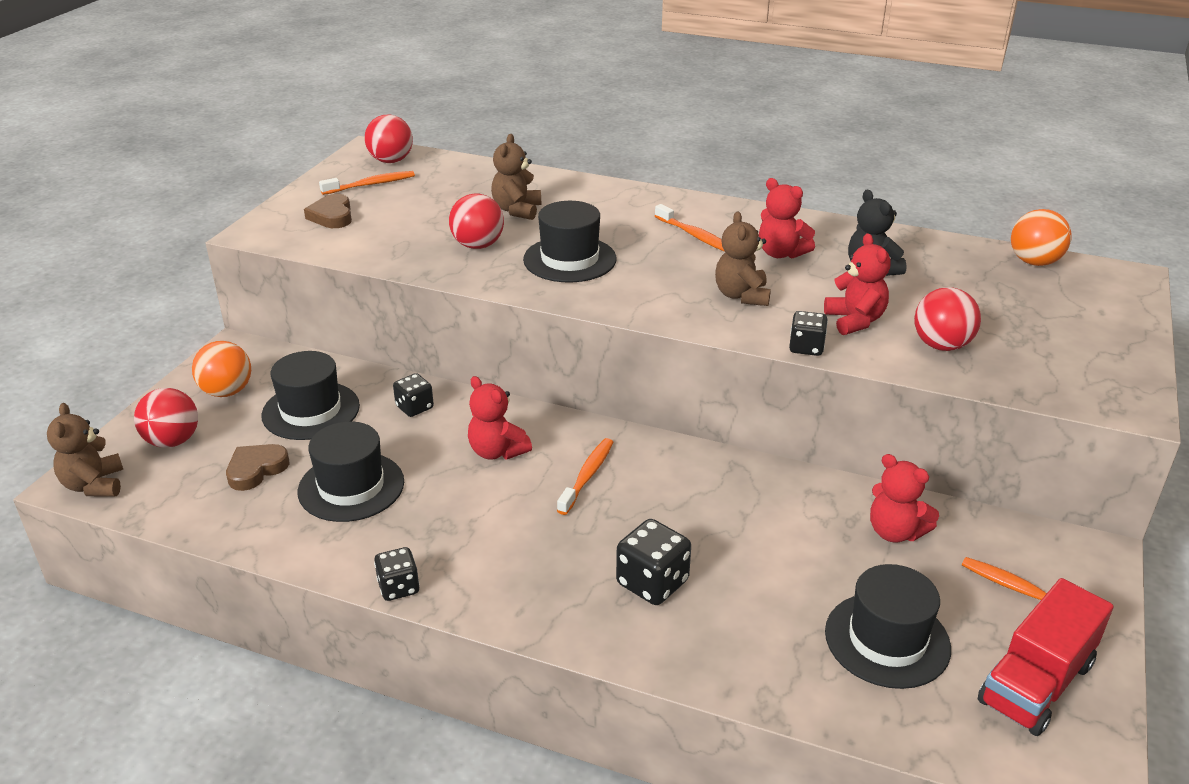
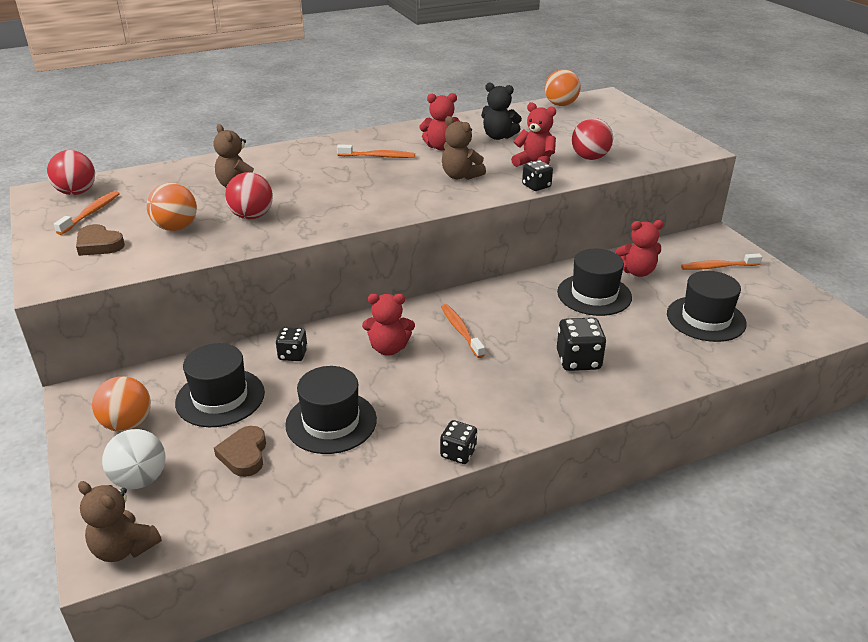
camera: 45 degrees left, 0 degrees up
red ball [134,388,198,448] -> white ball [102,429,165,489]
black hat [523,201,616,282] -> black hat moved to [557,249,632,316]
red truck [978,578,1114,736] -> none
none -> orange ball [147,183,197,231]

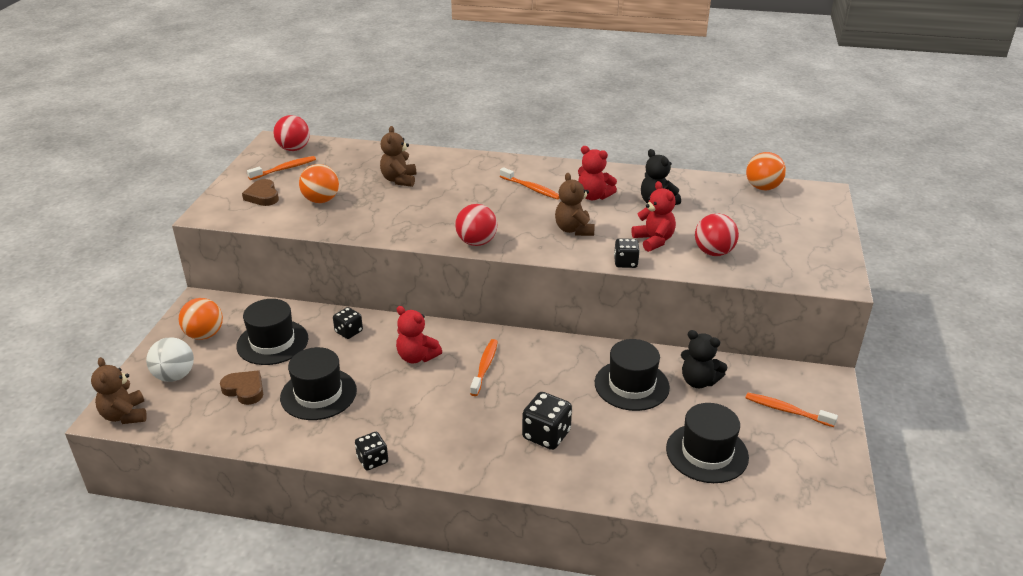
camera: 35 degrees right, 0 degrees up
brown heart [214,426,266,477] -> brown heart turned 90 degrees clockwise [220,371,263,405]
red ball [225,172,273,219] -> red ball moved to [455,204,497,246]
red teddy bear [616,220,664,277] -> black teddy bear [681,330,728,388]

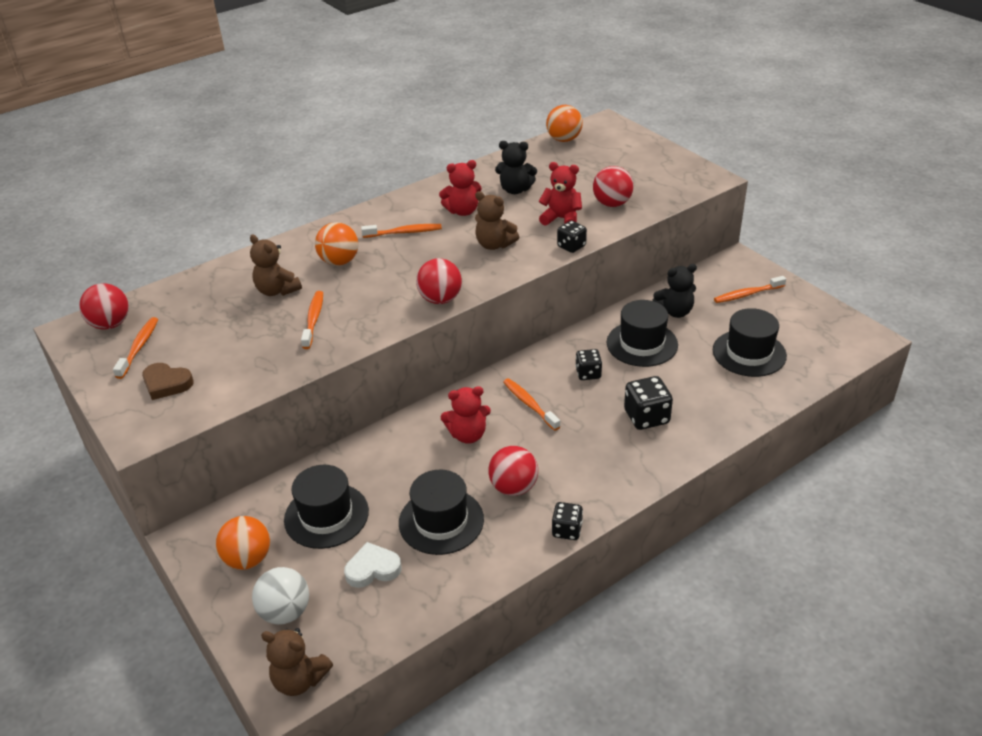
camera: 45 degrees left, 5 degrees up
brown heart [220,371,263,405] -> white heart [344,542,401,588]
orange ball [299,164,339,203] -> orange ball moved to [315,222,358,266]
black dice [333,307,363,339] -> black dice moved to [575,349,602,380]
none -> orange toothbrush [301,291,323,349]
none -> red ball [489,446,538,496]

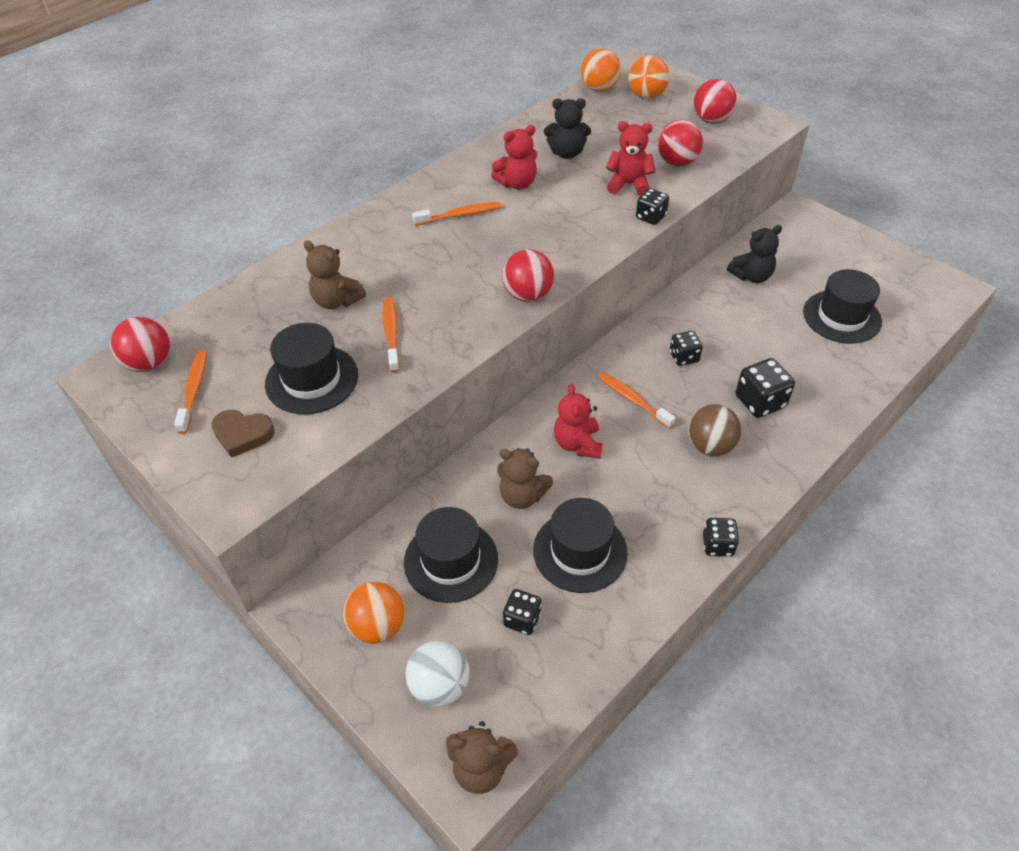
camera: 10 degrees left, 10 degrees up
orange ball [315,222,358,266] -> orange ball moved to [628,56,670,99]
white heart [344,542,401,588] -> black dice [503,589,541,635]
red teddy bear [440,386,491,444] -> red teddy bear turned 105 degrees clockwise [554,384,602,458]
brown teddy bear [475,191,519,250] -> brown teddy bear moved to [498,448,553,509]
red ball [489,446,538,496] -> red ball moved to [694,79,737,124]
black hat [607,300,678,367] -> black hat moved to [265,323,358,414]
orange toothbrush [714,276,786,303] -> none
none -> brown ball [688,404,741,456]

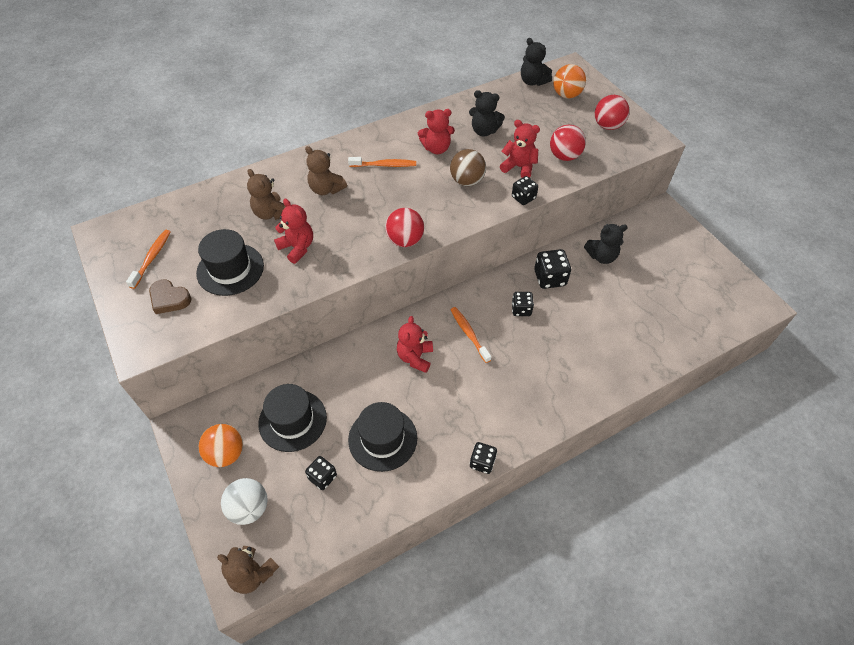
camera: 15 degrees right, 5 degrees up
red ball [110,317,170,372] -> none
orange toothbrush [382,298,400,373] -> red teddy bear [274,199,313,264]
brown teddy bear [498,448,553,509] -> brown teddy bear moved to [305,146,347,195]
orange ball [581,49,621,92] -> black teddy bear [521,38,552,86]
brown ball [688,404,741,456] -> brown ball moved to [450,149,486,186]
black dice [736,358,795,418] -> black dice moved to [534,249,571,289]
black hat [803,269,882,344] -> none

